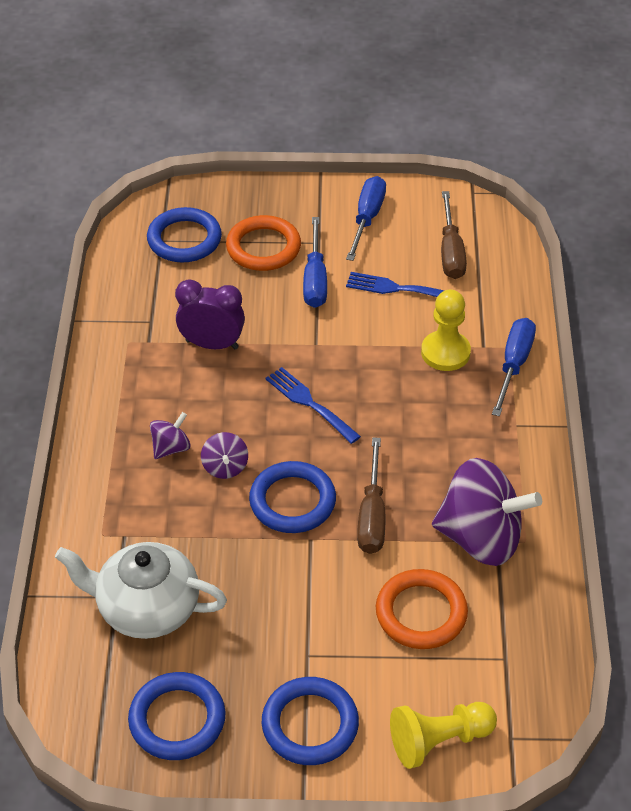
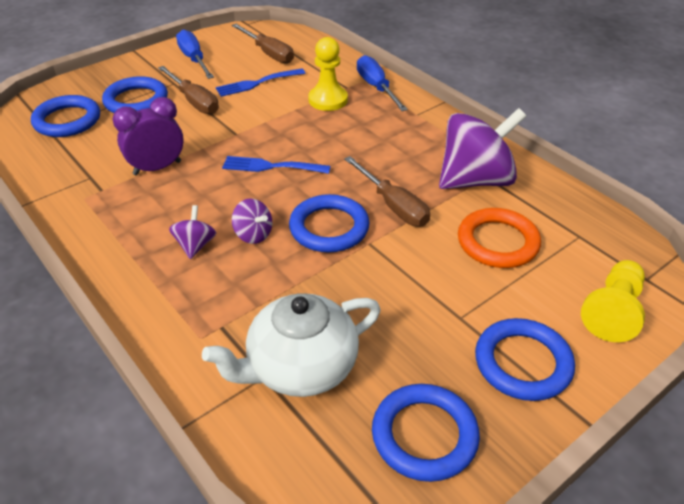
camera: 40 degrees left, 5 degrees down
orange ring [226,215,301,271] -> blue ring [102,76,168,113]
blue screwdriver [303,217,327,308] -> brown screwdriver [158,66,219,114]

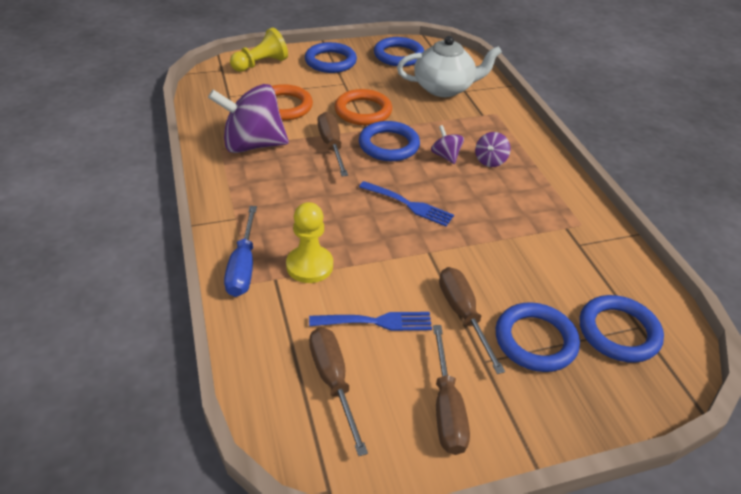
camera: 160 degrees left, 0 degrees up
purple clock [112,97,184,175] -> none
blue screwdriver [176,29,214,79] -> brown screwdriver [433,325,470,455]
none -> orange ring [335,89,392,125]

